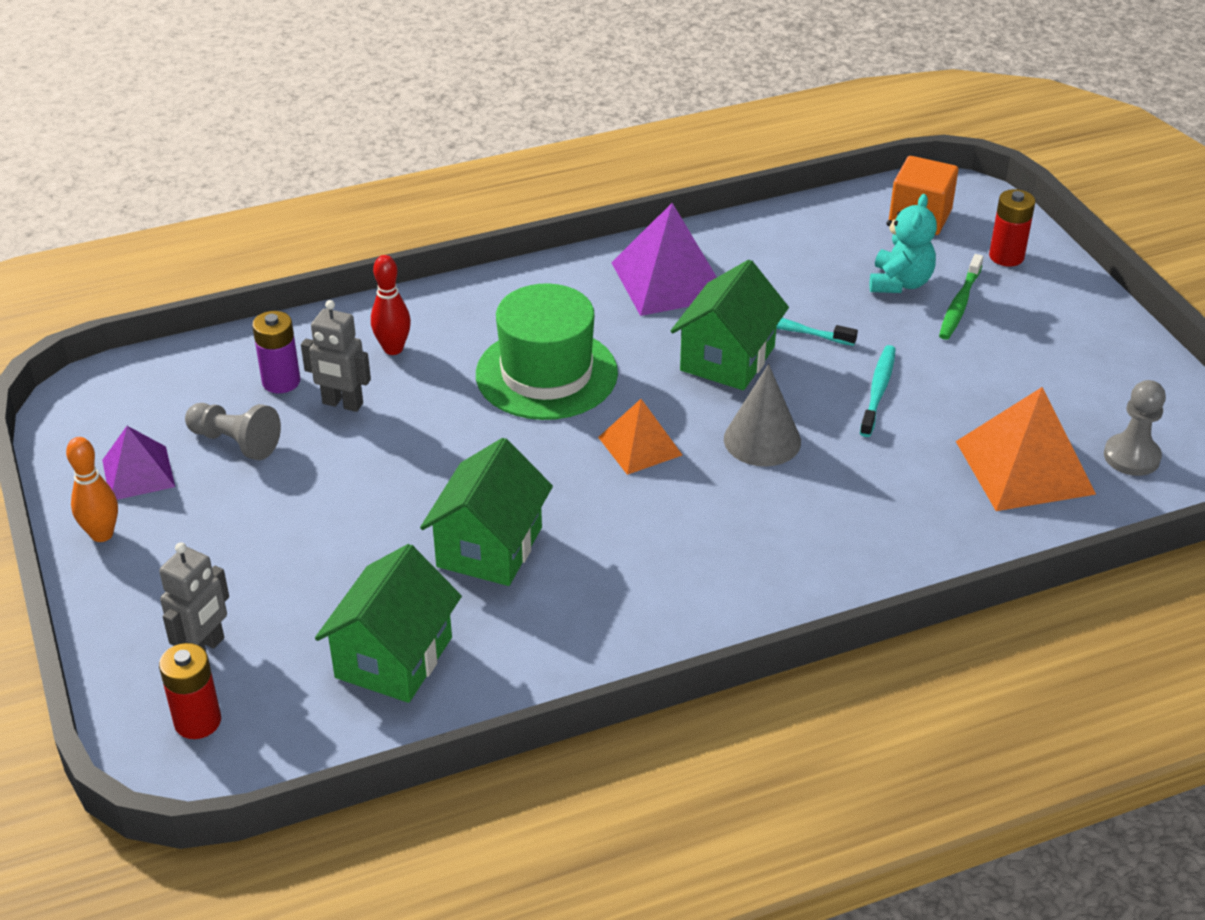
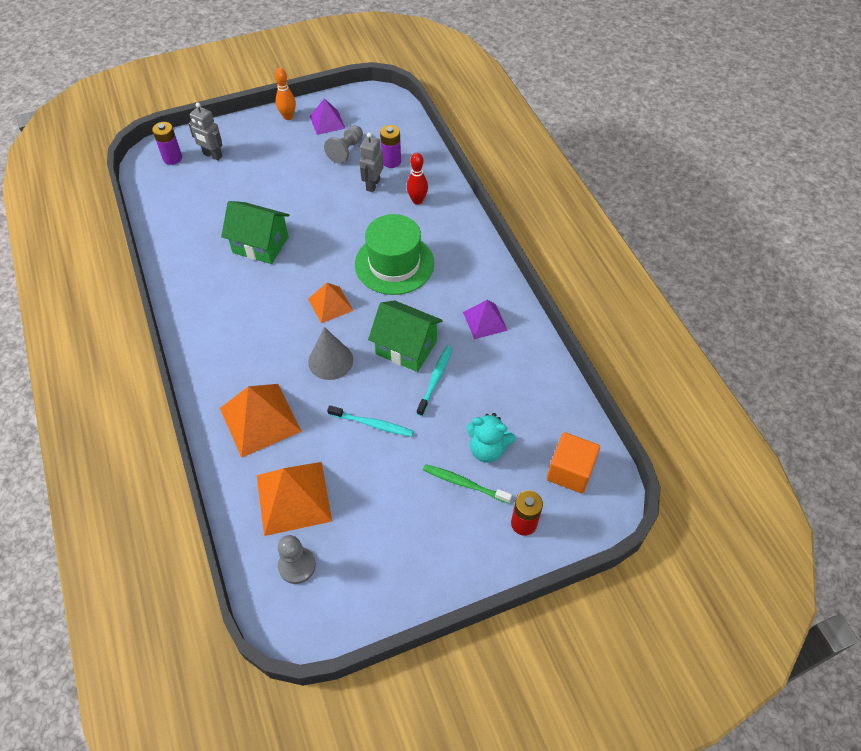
camera: 90 degrees right, 15 degrees up
red battery [159,643,221,739] -> purple battery [152,122,182,165]
green house [315,544,462,703] -> none
purple pyramid [611,203,717,316] -> purple pyramid [463,300,508,339], size x0.60
none -> orange pyramid [220,384,302,458]

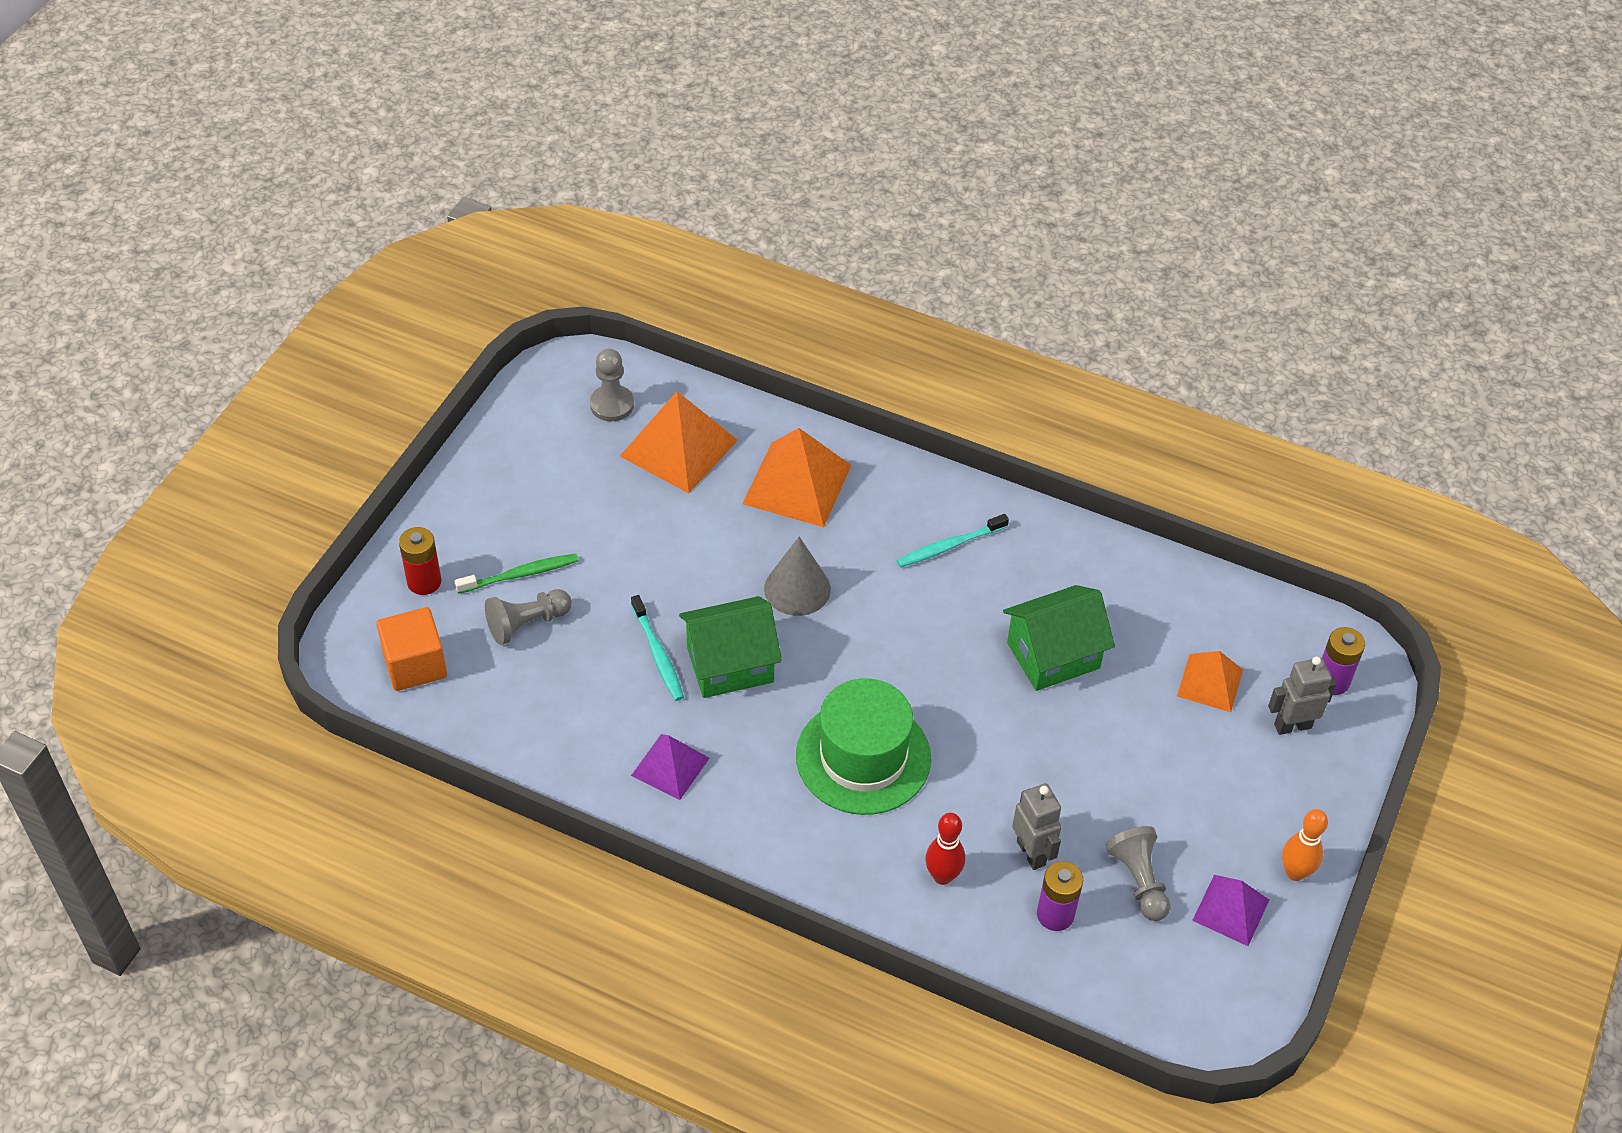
camera: 135 degrees right, 5 degrees down
orange pyramid [308,283,353,323] -> orange pyramid moved to [1177,651,1243,712]
turquoise toothbrush [327,405,414,437] -> turquoise toothbrush moved to [896,514,1009,568]
turquoise teddy bear [466,413,516,463] -> grey pawn [485,589,572,645]

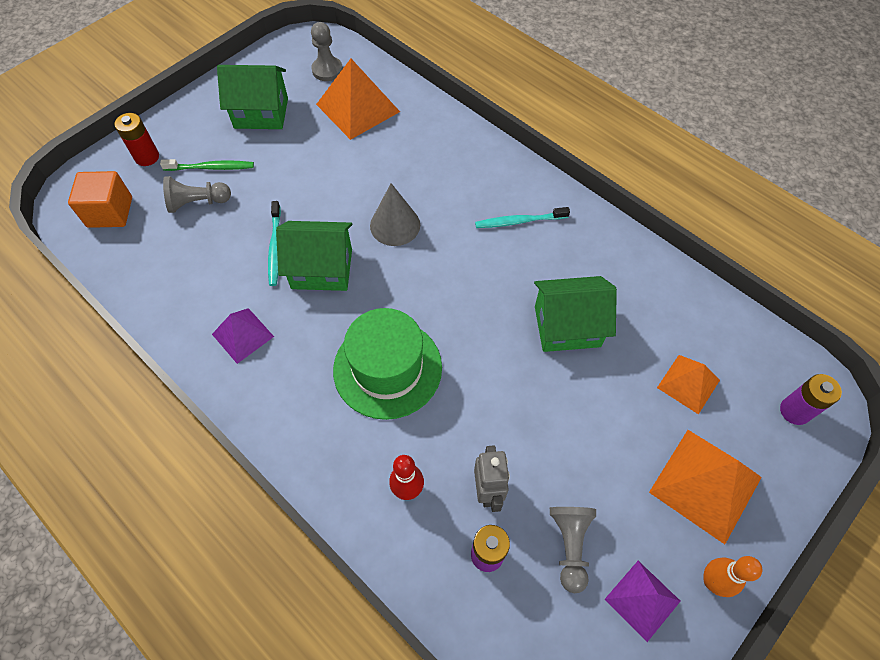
camera: 20 degrees right, 10 degrees up
orange pyramid [742,428,852,527] -> orange pyramid moved to [649,430,762,544]
grey robot [1268,656,1337,735] -> none
none -> green house [217,65,288,129]

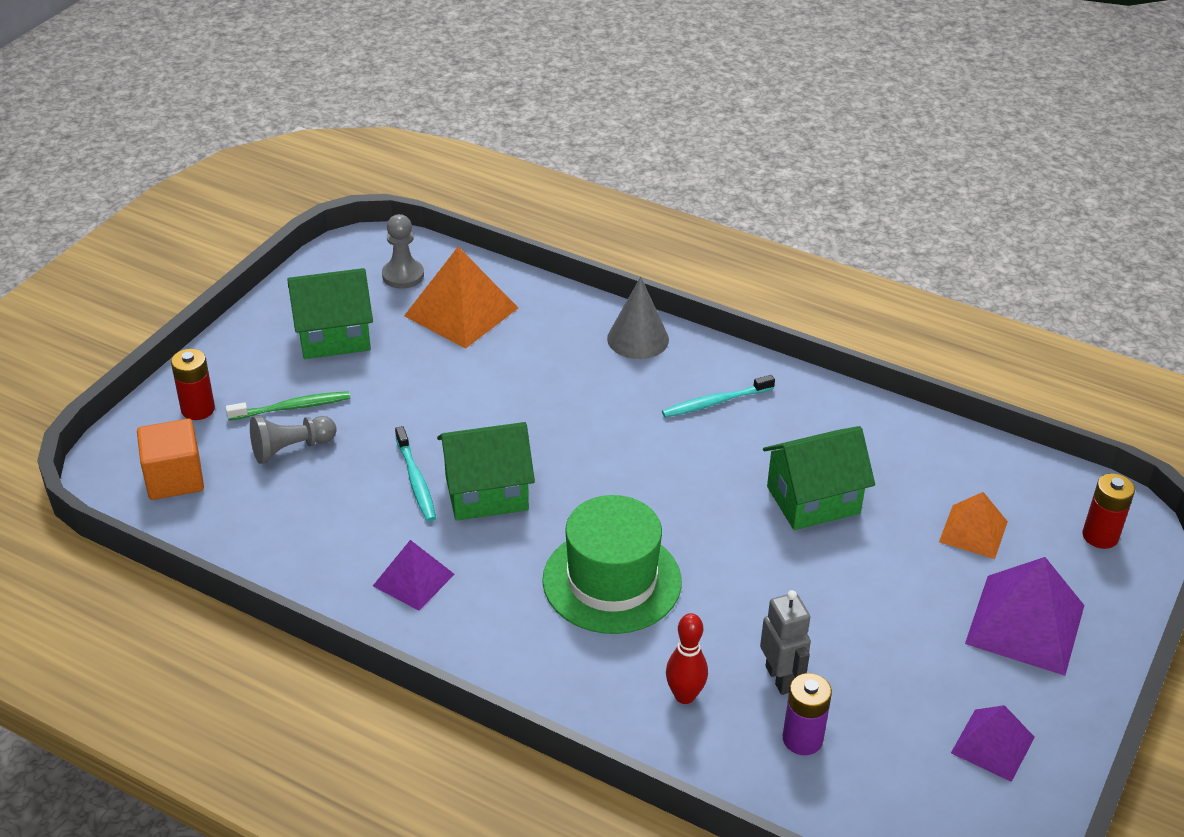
camera: 15 degrees left, 20 degrees down
grey cone [370,183,420,246] -> grey cone moved to [607,277,669,359]
grey pawn [550,507,596,593] -> none
orange pyramid [649,430,762,544] -> purple pyramid [965,557,1084,676]
orange bowling pin [703,556,763,597] -> none
purple battery [780,374,842,425] -> red battery [1082,473,1135,549]

